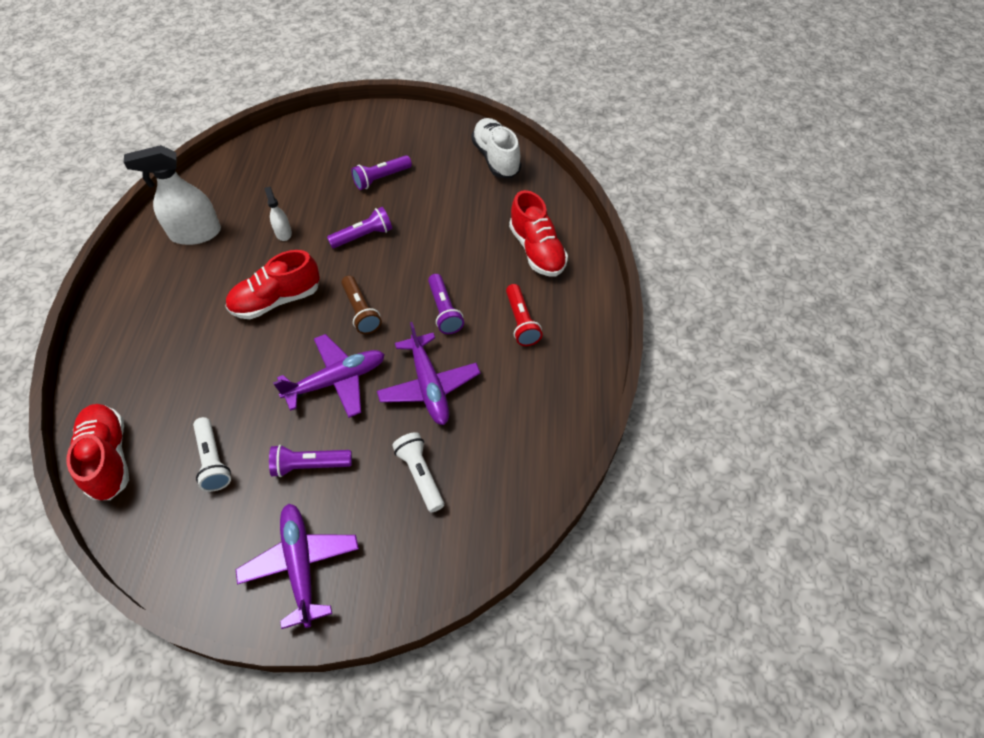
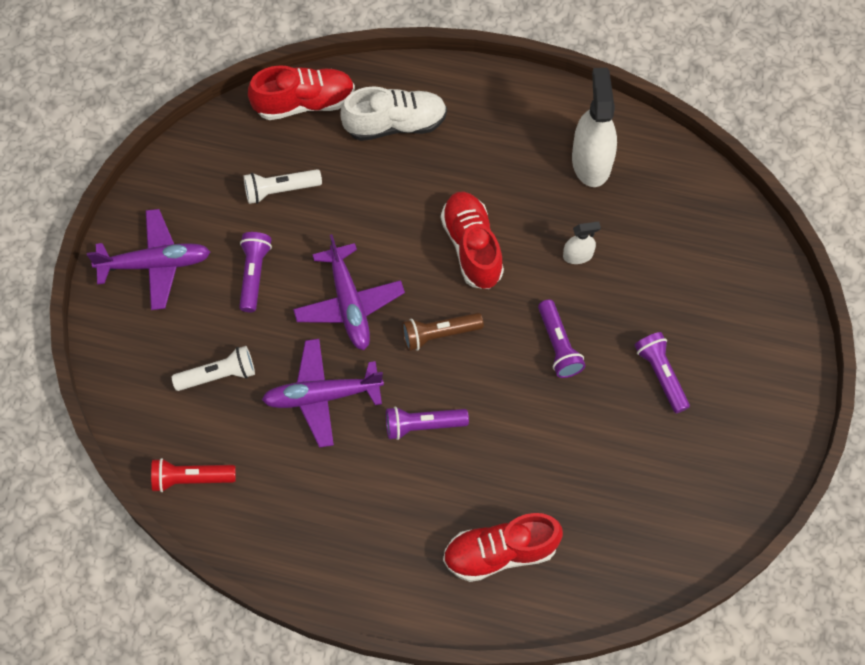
camera: 100 degrees right, 10 degrees up
white shoe [471,118,521,178] -> white shoe moved to [340,86,447,141]
red flashlight [506,284,543,346] -> red flashlight moved to [151,458,236,492]

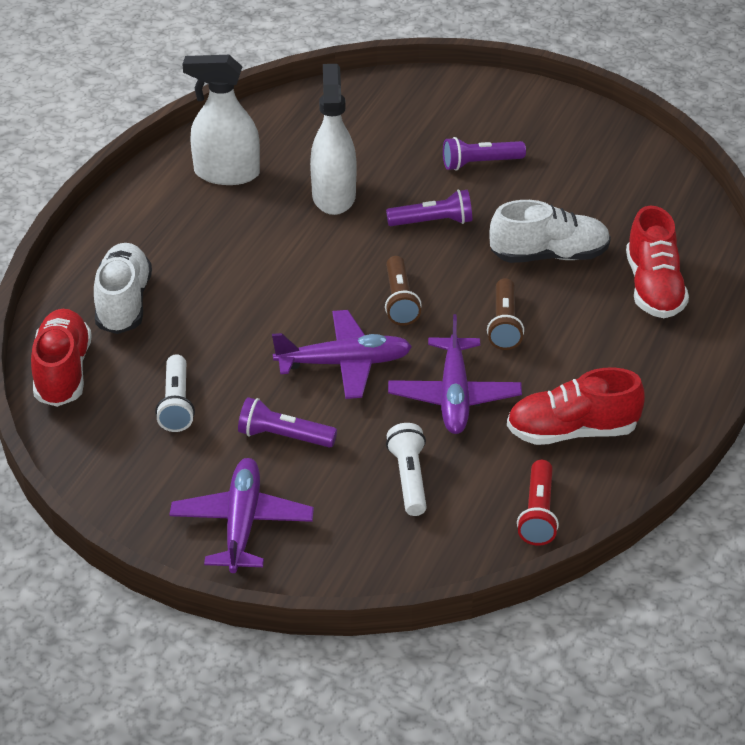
camera: 80 degrees left, 25 degrees down
purple flashlight [386,407,469,440] -> brown flashlight [487,278,524,350]
red shoe [441,191,504,289] -> red shoe moved to [507,367,645,445]
white spray bottle [563,221,601,264] -> white spray bottle [310,64,357,215], size x2.03
none -> white shoe [489,200,611,263]

